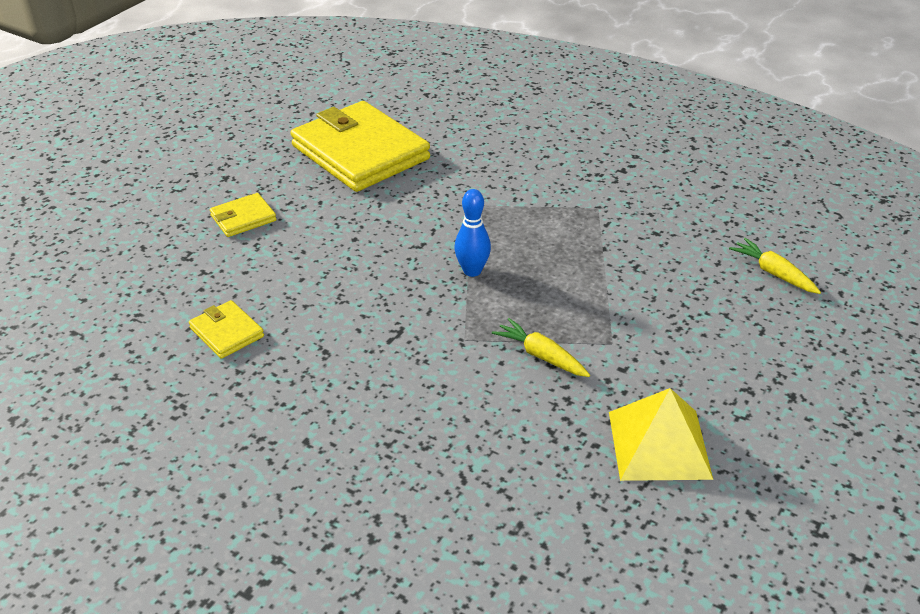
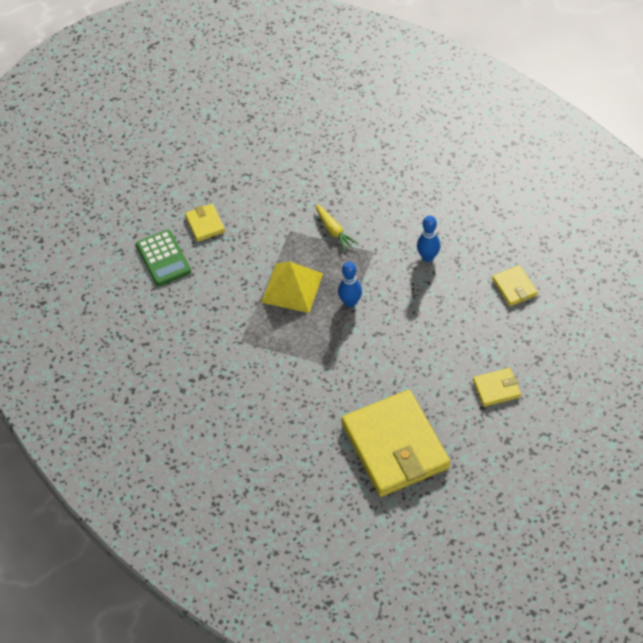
camera: 160 degrees left, 15 degrees up
yellow pyramid [609,388,713,481] -> yellow pyramid moved to [261,262,323,313]
yellow carrot [729,238,821,294] -> green calculator [136,230,191,286]
none -> yellow wallet [185,204,225,242]
none -> blue bowling pin [417,216,441,262]

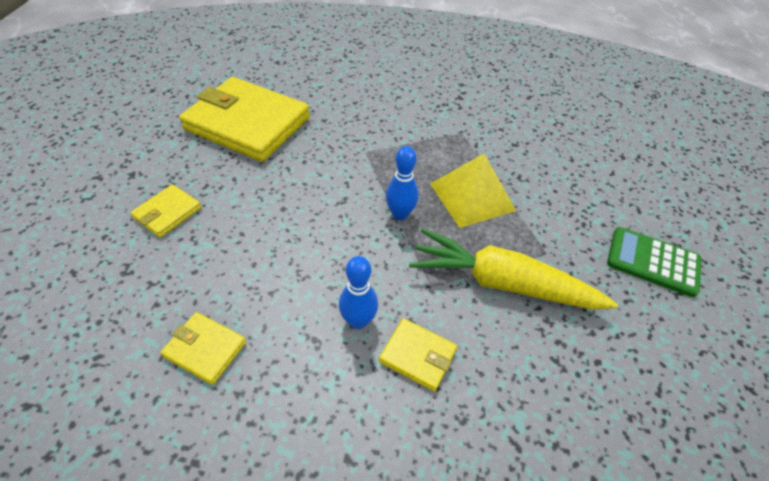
camera: 135 degrees right, 5 degrees down
green calculator [136,230,191,286] -> green calculator moved to [607,227,702,297]
yellow wallet [185,204,225,242] -> yellow wallet moved to [379,318,457,392]
yellow carrot [316,204,358,252] -> yellow carrot [409,228,618,310], size x1.98

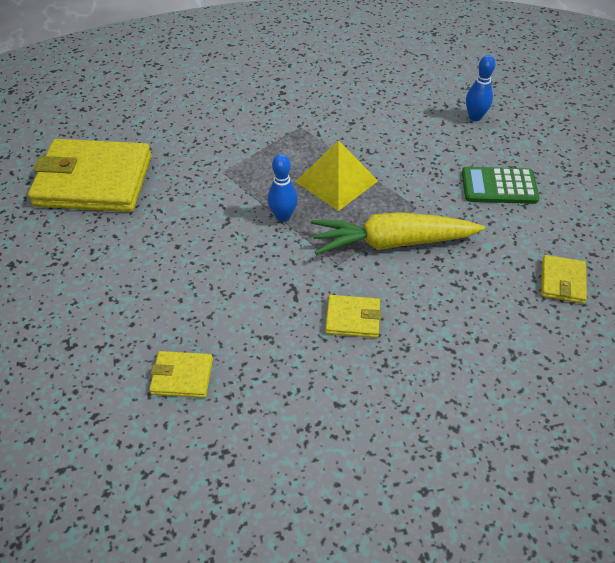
camera: 20 degrees left, 0 degrees up
yellow wallet [131,184,201,238] -> yellow wallet moved to [541,255,587,304]
blue bowling pin [339,256,378,329] -> blue bowling pin moved to [466,55,496,121]

